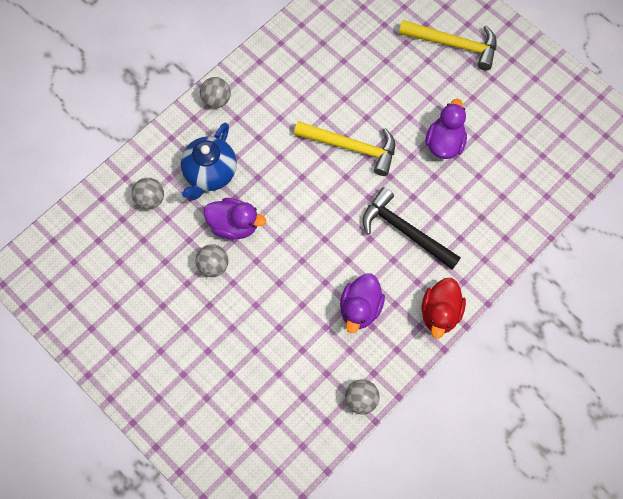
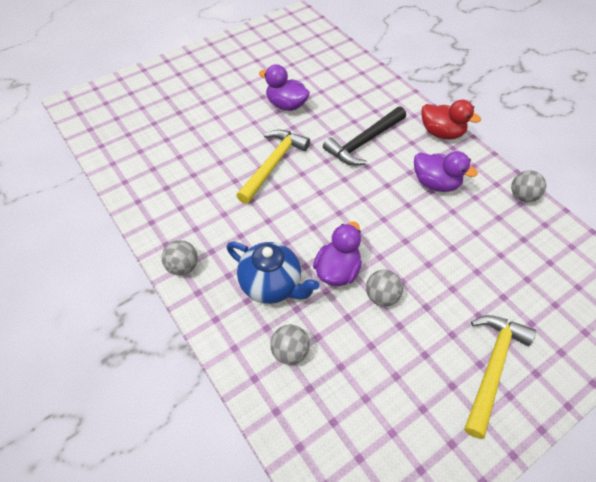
camera: 80 degrees left, 15 degrees down
yellow hammer [399,20,497,71] -> yellow hammer moved to [464,315,536,439]

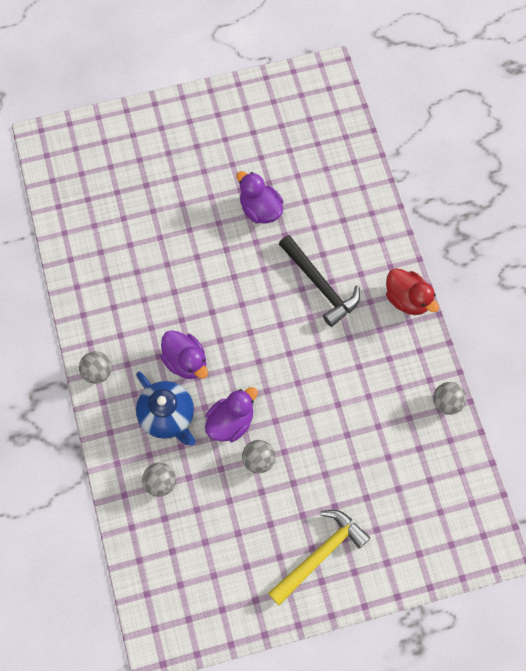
camera: 20 degrees right, 15 degrees up
yellow hammer [236,130,310,204] -> none
black hammer [323,107,406,166] -> black hammer turned 105 degrees counterclockwise [279,235,360,327]
purple duck [414,151,478,192] -> purple duck moved to [160,330,208,379]

